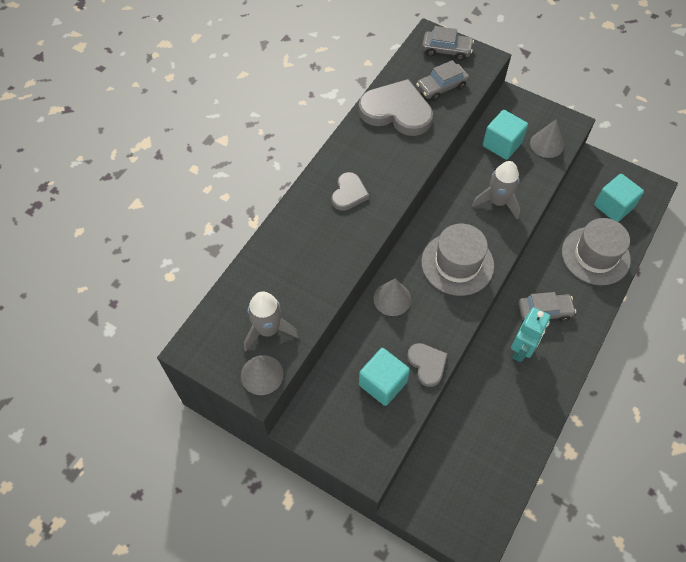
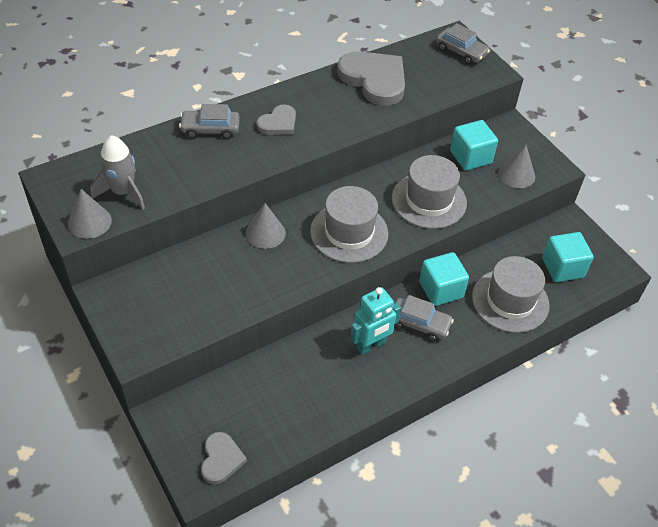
camera: 25 degrees right, 10 degrees down
turquoise cube [359,348,410,406] -> turquoise cube moved to [419,252,469,306]
grey heart [407,343,447,387] -> grey heart moved to [201,432,247,484]
grey car [416,60,469,101] -> grey car moved to [179,104,240,139]
grey rocket [472,161,520,219] -> grey hat [392,155,467,229]

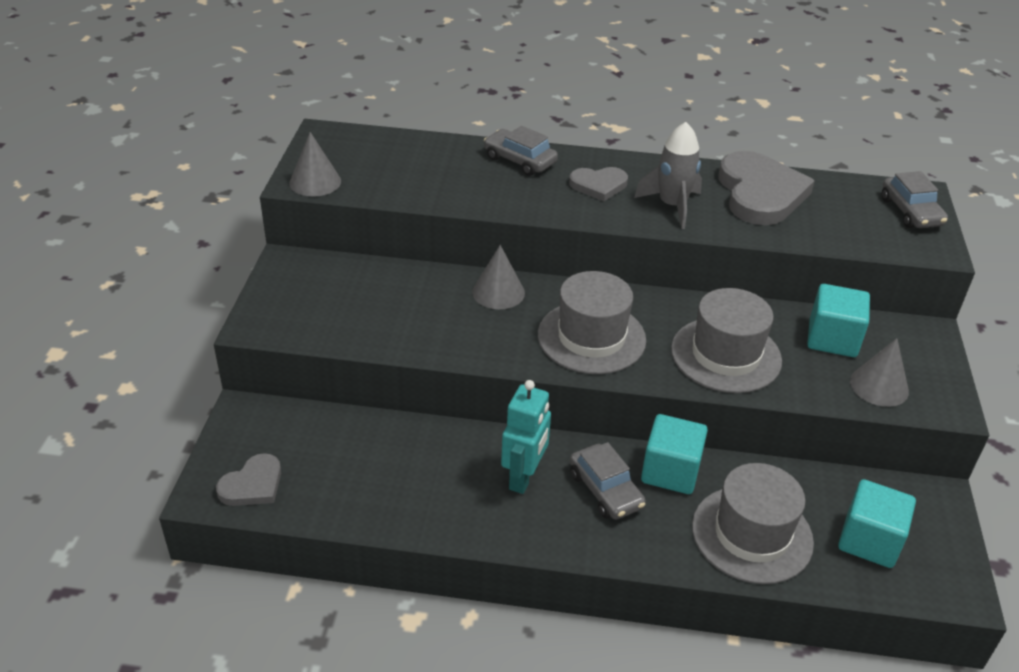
camera: 40 degrees right, 10 degrees down
grey rocket [90,135,145,210] -> grey rocket moved to [634,122,702,229]
turquoise robot [350,287,401,355] -> turquoise robot turned 75 degrees counterclockwise [501,380,551,494]

